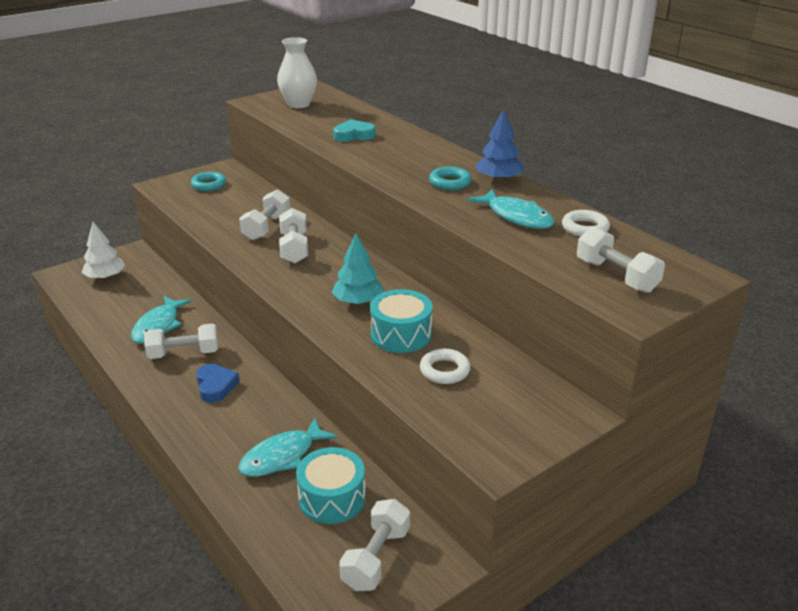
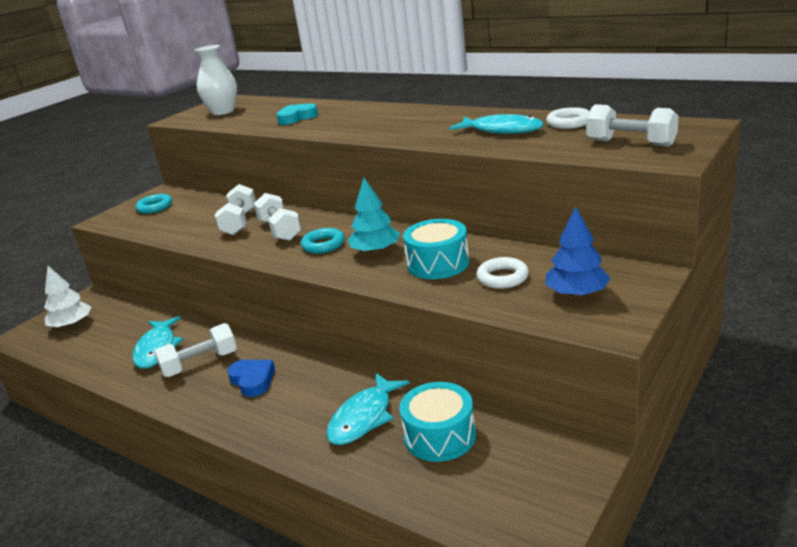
camera: 15 degrees left, 5 degrees down
white dumbbell [339,499,410,591] -> none
turquoise ring [429,167,472,190] -> turquoise ring moved to [301,228,345,253]
blue tree [475,109,523,182] -> blue tree moved to [545,207,611,297]

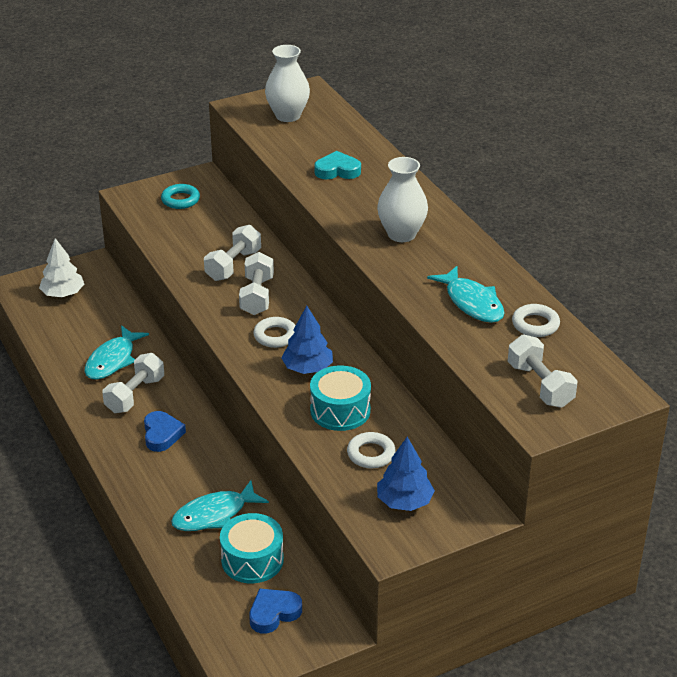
camera: 25 degrees right, 10 degrees up
white dumbbell [154,323,237,377] -> white dumbbell turned 60 degrees counterclockwise [102,353,164,413]
turquoise ring [301,228,345,253] -> white ring [253,317,296,348]
turquoise tree [348,178,400,254] -> blue tree [281,306,333,374]
none -> blue heart [249,588,302,634]
none -> white vase [377,157,428,242]

